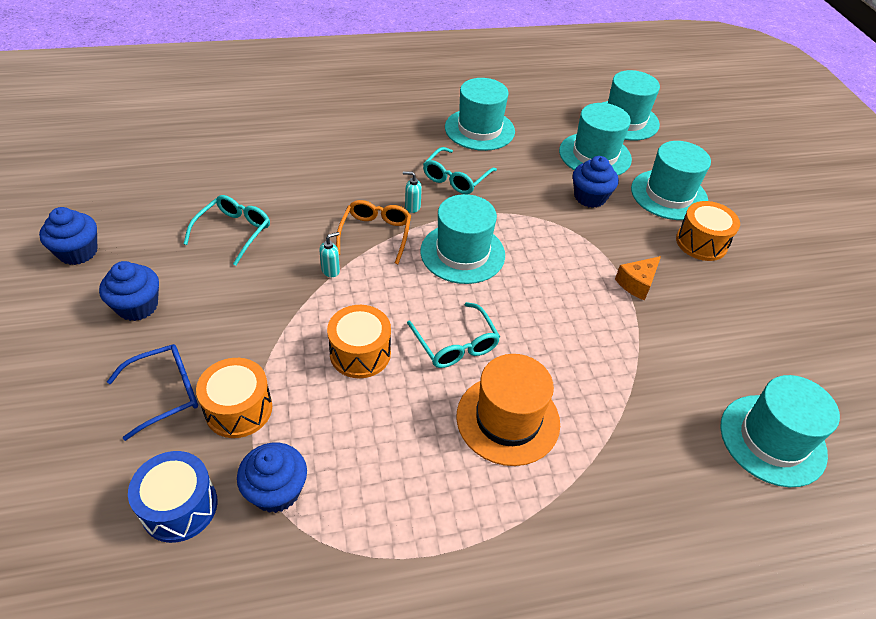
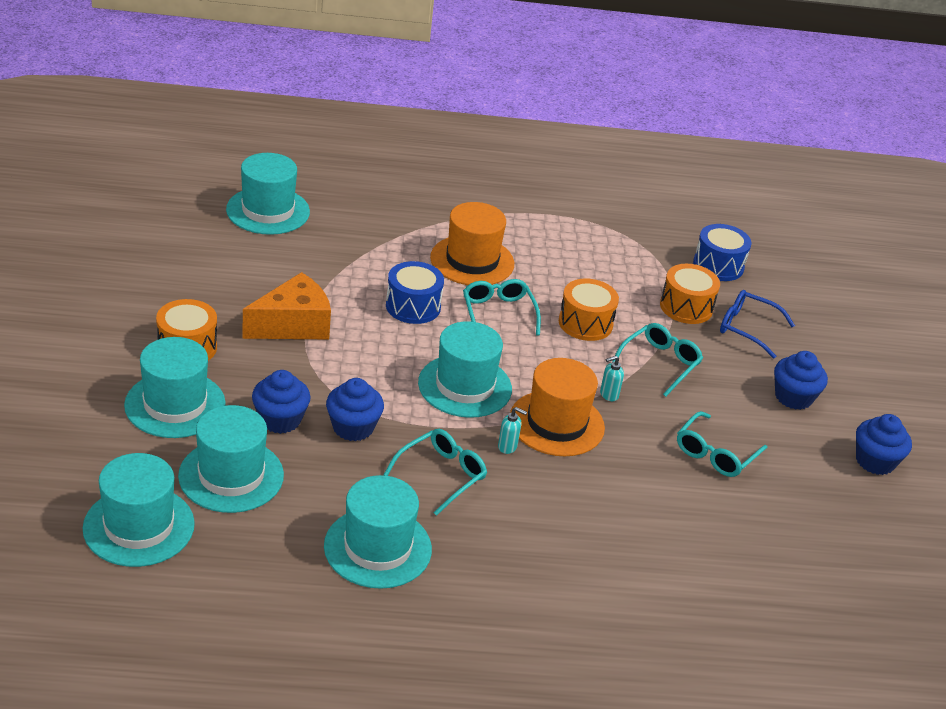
camera: 170 degrees left, 10 degrees down
blue glasses [107,344,198,441] -> blue glasses turned 45 degrees clockwise [720,290,795,359]
blue cupcake [237,443,307,513] -> blue cupcake moved to [326,378,384,441]
orange glasses [336,200,411,264] -> orange hat [510,358,605,456]
orange cheese [615,256,661,301] -> orange cheese [242,272,331,339], size x1.73
none -> blue drum [386,261,444,324]
none -> turquoise glasses [612,323,703,397]

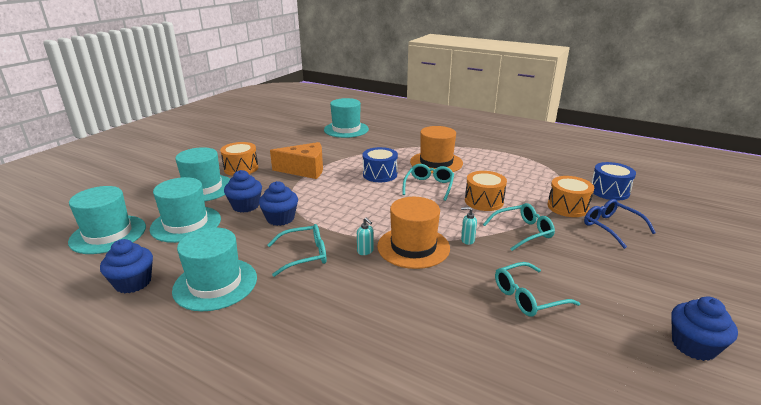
camera: 35 degrees right, 10 degrees down
turquoise hat [418,321,512,418] -> none
blue cupcake [774,351,828,410] -> blue cupcake moved to [100,239,153,293]

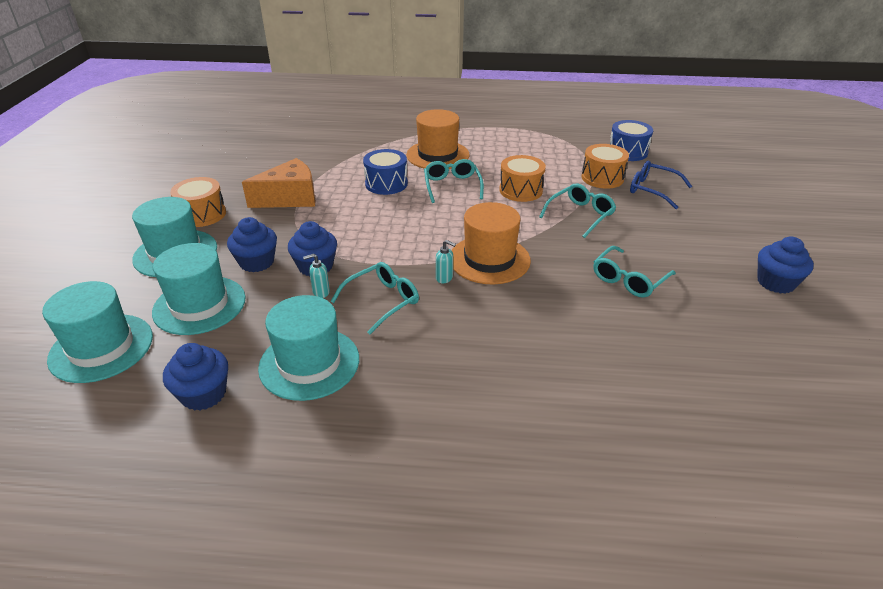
camera: 25 degrees left, 10 degrees up
turquoise hat [324,98,369,138] -> none
turquoise soap dispenser [461,207,477,245] -> turquoise soap dispenser moved to [303,254,330,298]

